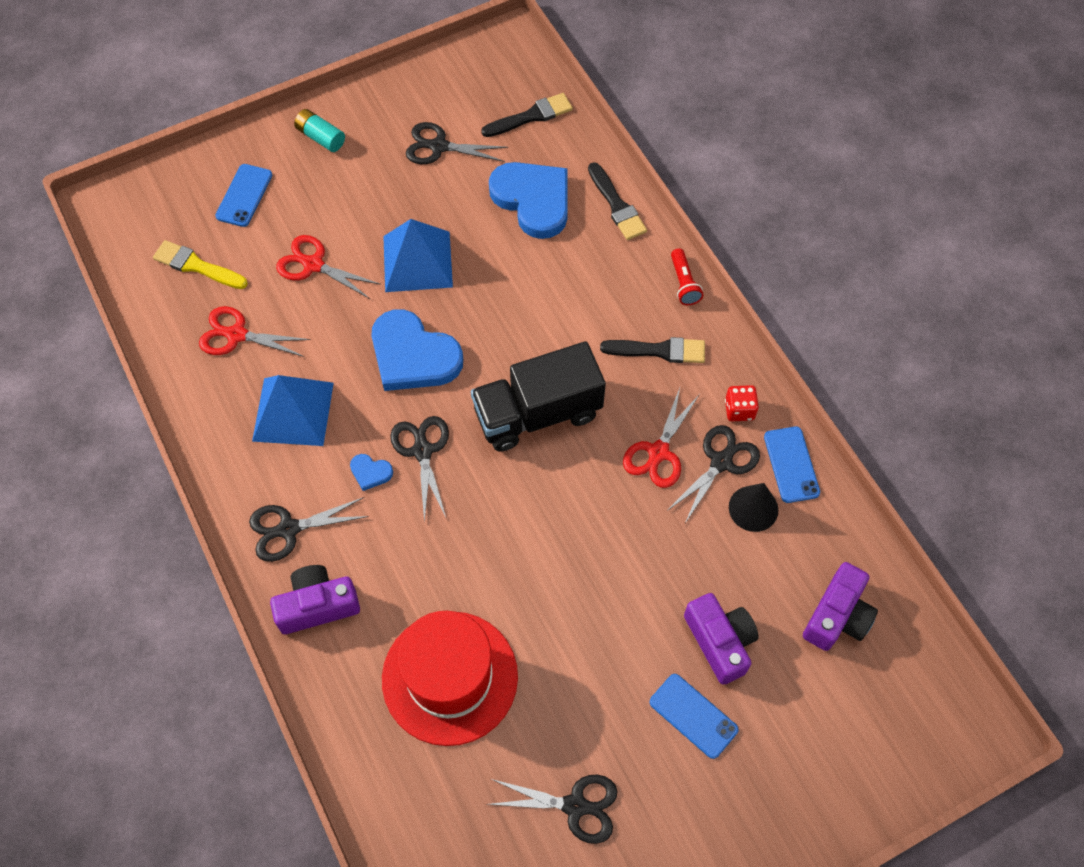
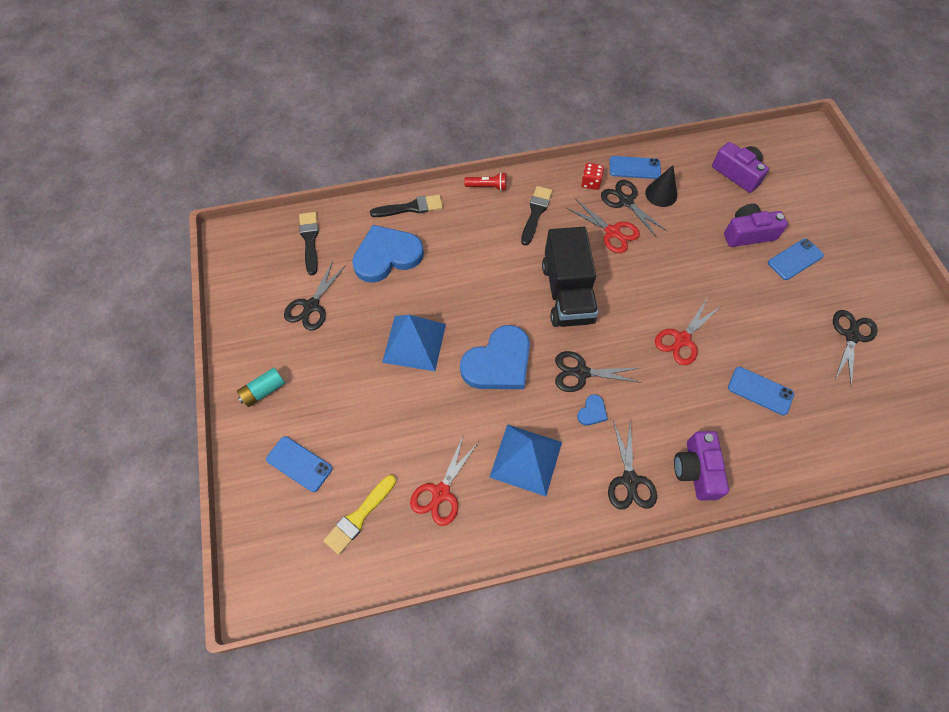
camera: 75 degrees left, 0 degrees up
red scissors [276,235,381,299] -> red scissors moved to [655,299,720,365]
red hat [382,611,518,746] -> blue phone [728,367,794,415]

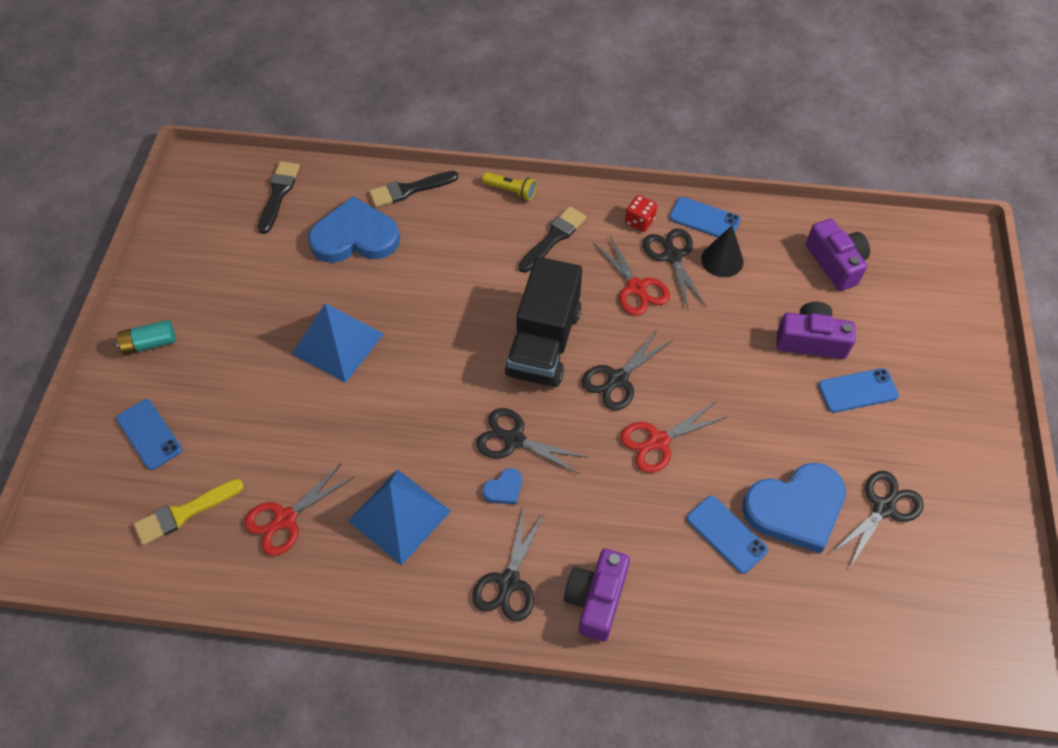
camera: 20 degrees right, 5 degrees down
black scissors [284,261,346,331] -> black scissors moved to [582,329,673,410]
black brush [370,195,443,217] -> black brush turned 150 degrees clockwise [369,171,458,207]
blue heart [460,325,530,389] -> blue heart moved to [742,463,846,553]
red flashlight [464,172,507,191] -> yellow flashlight [482,172,536,201]

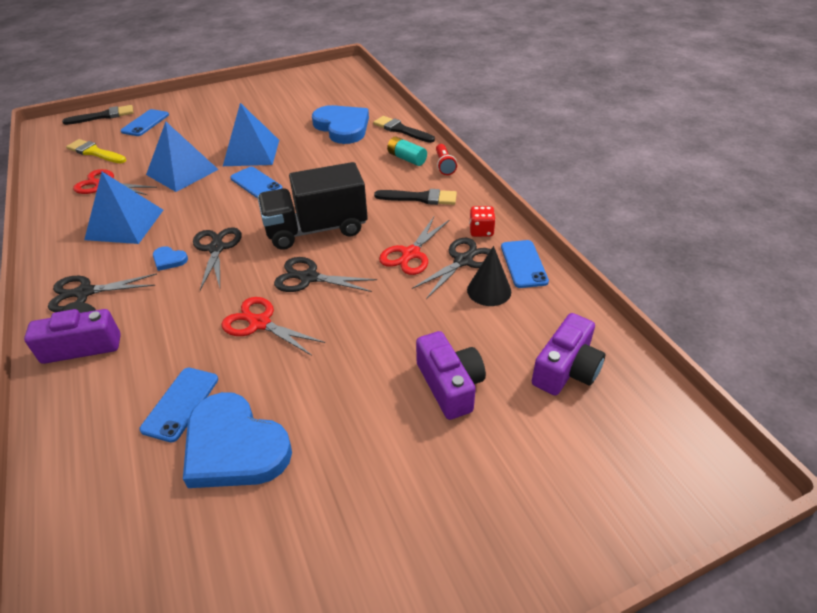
camera: 60 degrees right, 15 degrees down
turquoise battery [116,320,176,355] -> turquoise battery moved to [387,136,427,166]
black brush [258,161,300,234] -> black brush moved to [62,105,133,125]
yellow flashlight [482,172,536,201] -> red flashlight [436,144,457,175]
blue phone [818,368,899,413] -> blue phone moved to [230,167,283,199]
black scissors [830,471,924,568] -> none
none -> blue pyramid [146,122,219,192]

